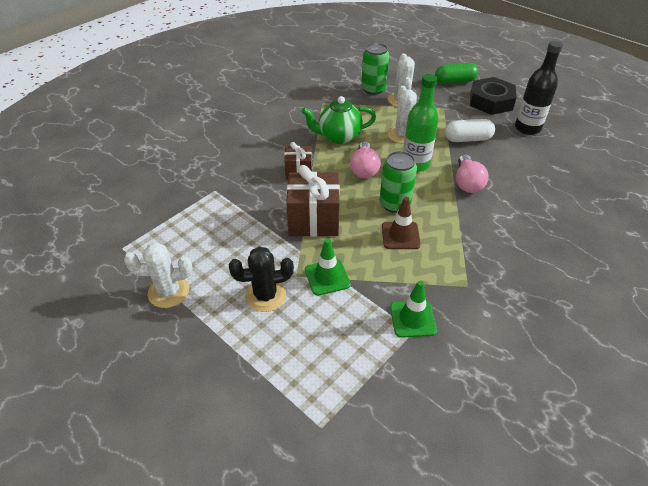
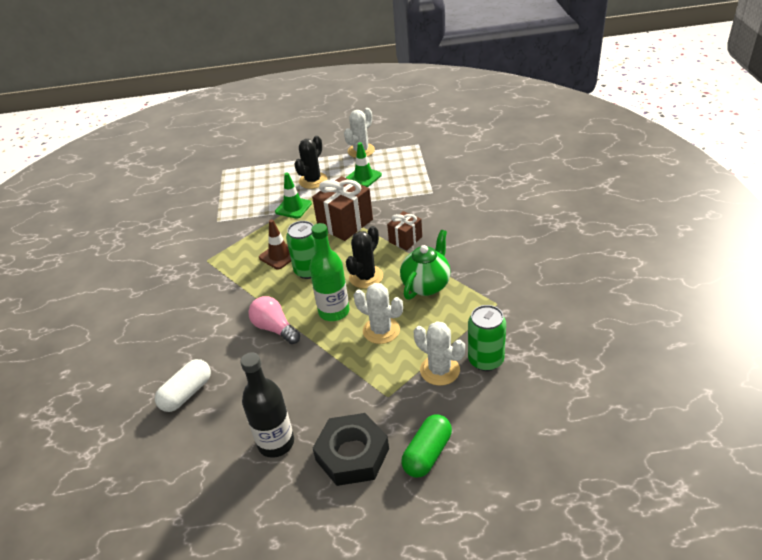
camera: 135 degrees right, 5 degrees down
pink light bulb [350,142,381,179] -> black cactus [346,226,383,289]
green traffic cone [390,281,437,338] -> green traffic cone moved to [346,142,382,187]
white capsule [445,119,495,142] -> white capsule moved to [155,359,211,412]

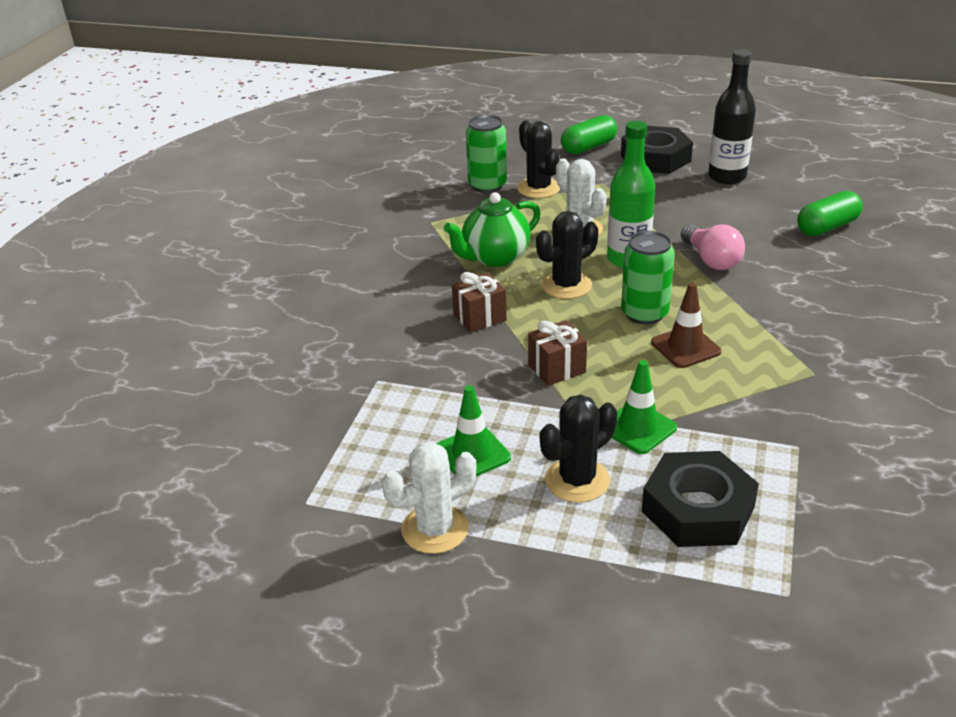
camera: 160 degrees left, 5 degrees down
white capsule [155,359,211,412] -> green capsule [797,191,863,236]
brown gift [312,176,373,241] -> brown gift [528,320,587,386], size x0.58
white cactus [414,321,465,386] -> black cactus [517,120,560,198]
none -> black nut [642,451,759,547]

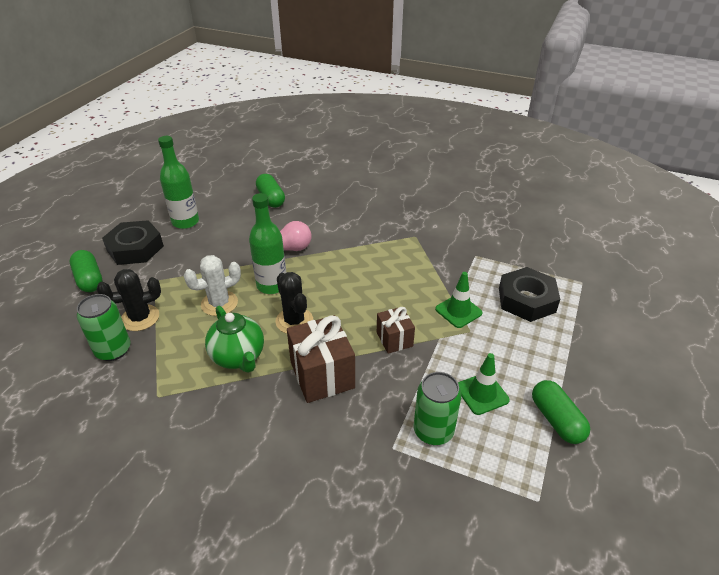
camera: 85 degrees left, 5 degrees up
white cactus [382,442,476,554] -> green capsule [532,380,590,444]
brown gift [452,272,507,333] -> brown gift [287,315,355,403], size x1.71
black cactus [540,395,617,503] -> none
green can [621,231,675,325] -> green can moved to [414,372,461,445]
brown traffic cone [651,283,721,368] -> none
black bottle [708,49,756,184] -> green bottle [158,136,199,229]

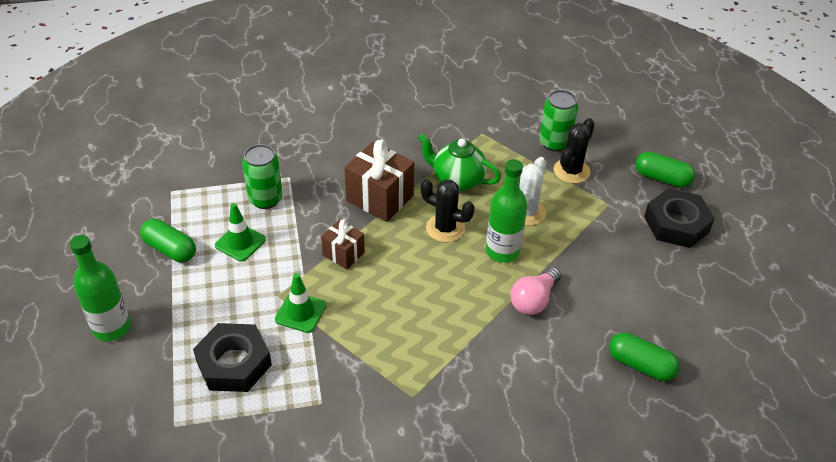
camera: 145 degrees right, 5 degrees up
green bottle [158,136,199,229] -> green bottle moved to [70,235,131,341]

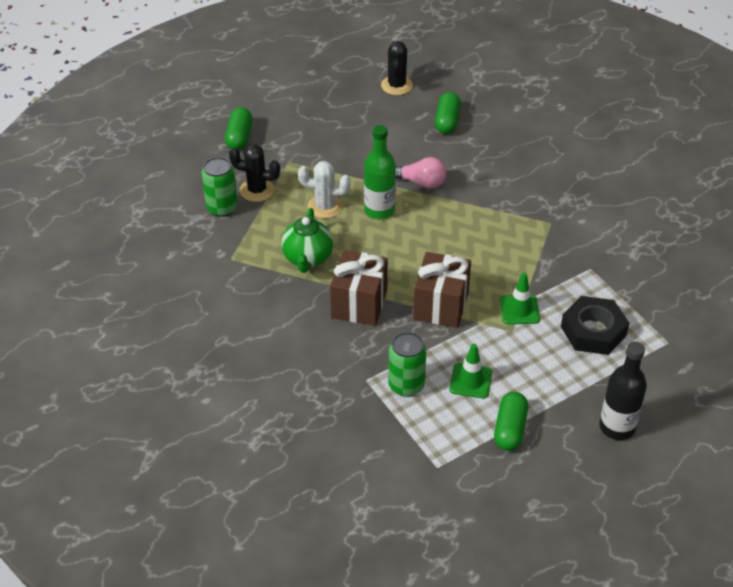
camera: 110 degrees left, 0 degrees up
green bottle [70,235,131,341] -> black bottle [599,341,647,440]
brown gift [321,219,365,269] -> brown gift [413,252,471,328], size x1.71
black cactus [420,179,475,243] -> black cactus moved to [381,41,413,95]
black nut [644,188,715,248] -> none

